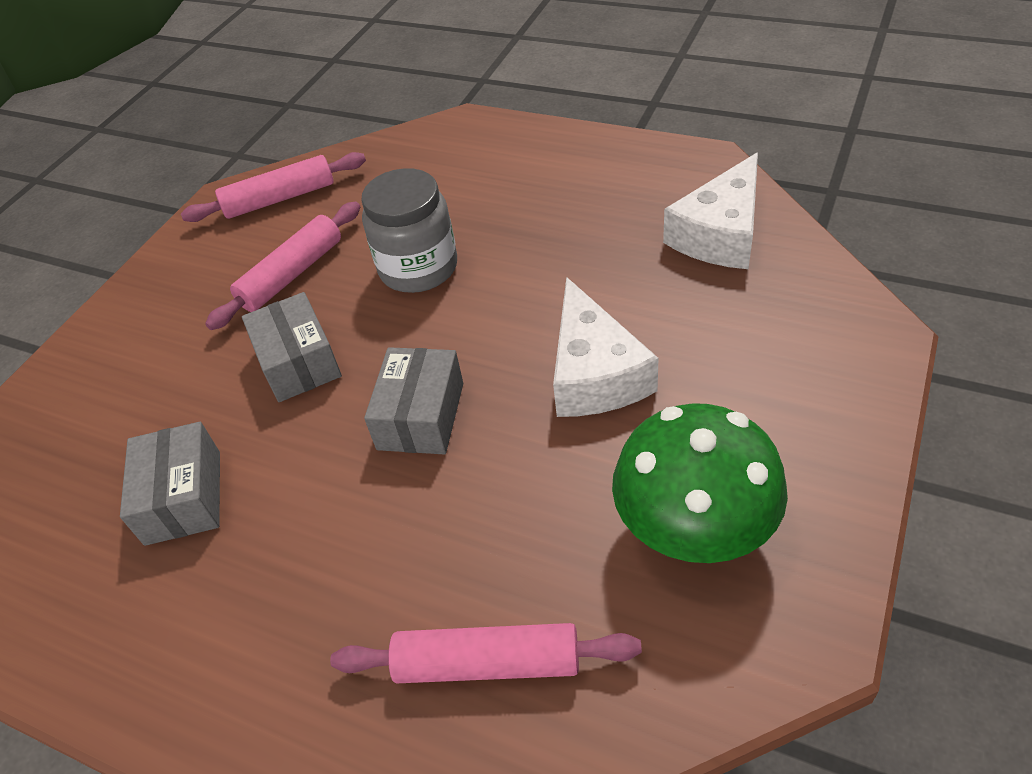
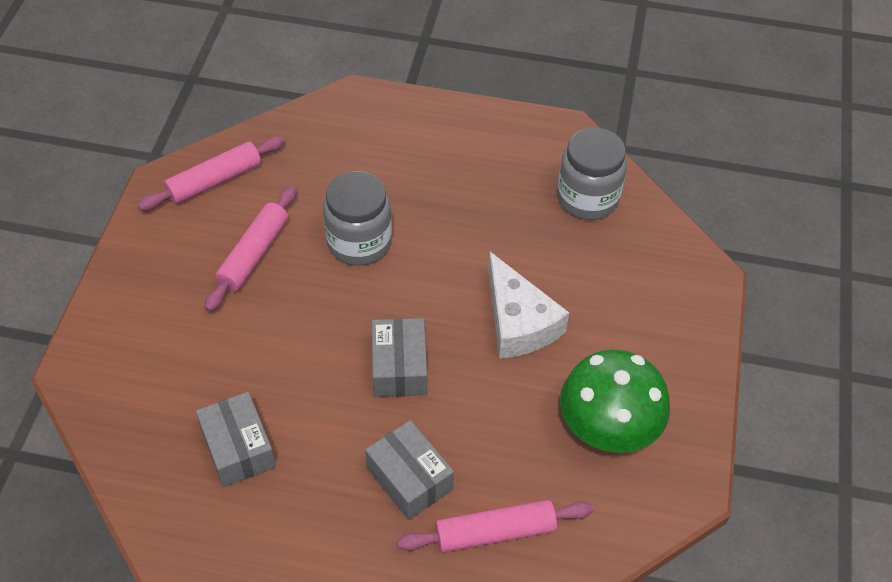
camera: 20 degrees left, 5 degrees up
grey box [242,292,342,402] -> grey box moved to [365,420,454,520]
white cheese [663,152,758,269] -> grey jar [557,128,627,220]

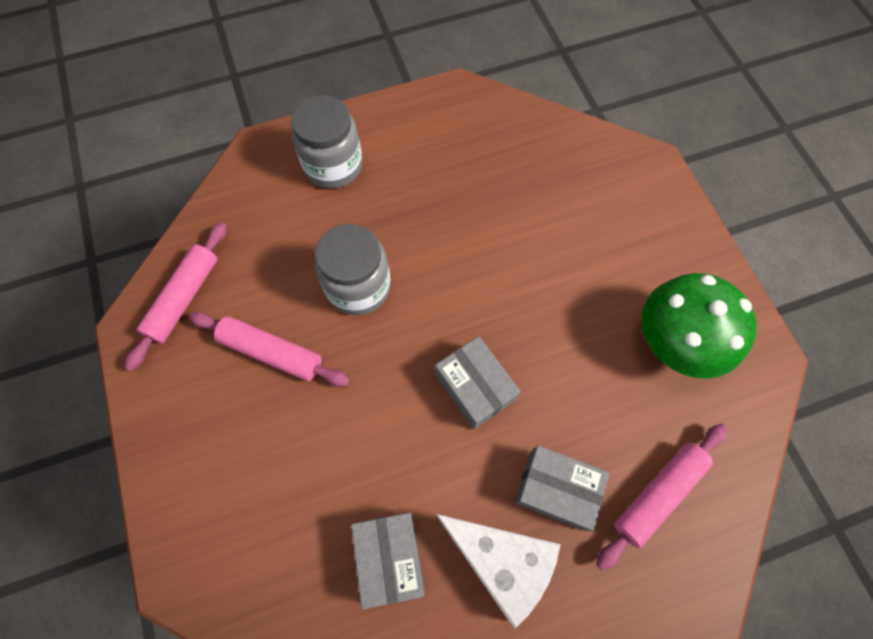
camera: 30 degrees left, 15 degrees up
grey box [196,392,276,487] -> grey box turned 45 degrees clockwise [351,512,425,610]
pink rolling pin [205,186,297,312] -> pink rolling pin turned 60 degrees counterclockwise [189,312,350,387]
white cheese [488,252,569,359] -> white cheese moved to [436,514,561,628]
grey jar [557,128,627,220] -> grey jar moved to [291,95,363,189]

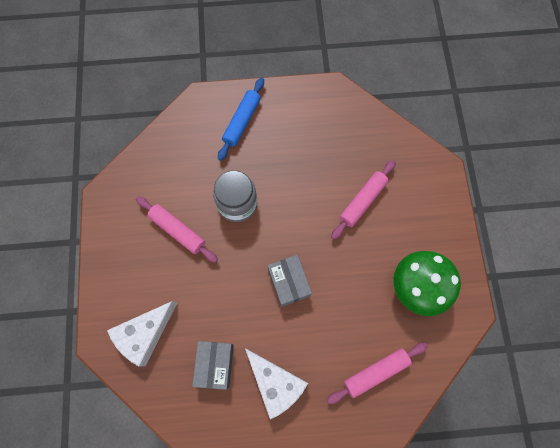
camera: 15 degrees right, 5 degrees up
pink rolling pin [125,222,227,371] -> pink rolling pin moved to [331,160,396,240]
grey jar [291,95,363,189] -> blue rolling pin [218,77,264,161]
grey box [515,445,609,531] -> none
none -> white cheese [107,301,177,367]

